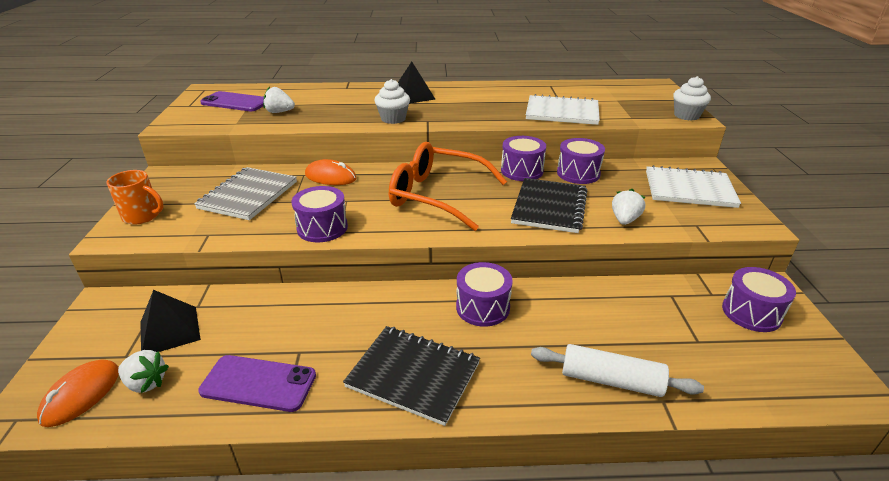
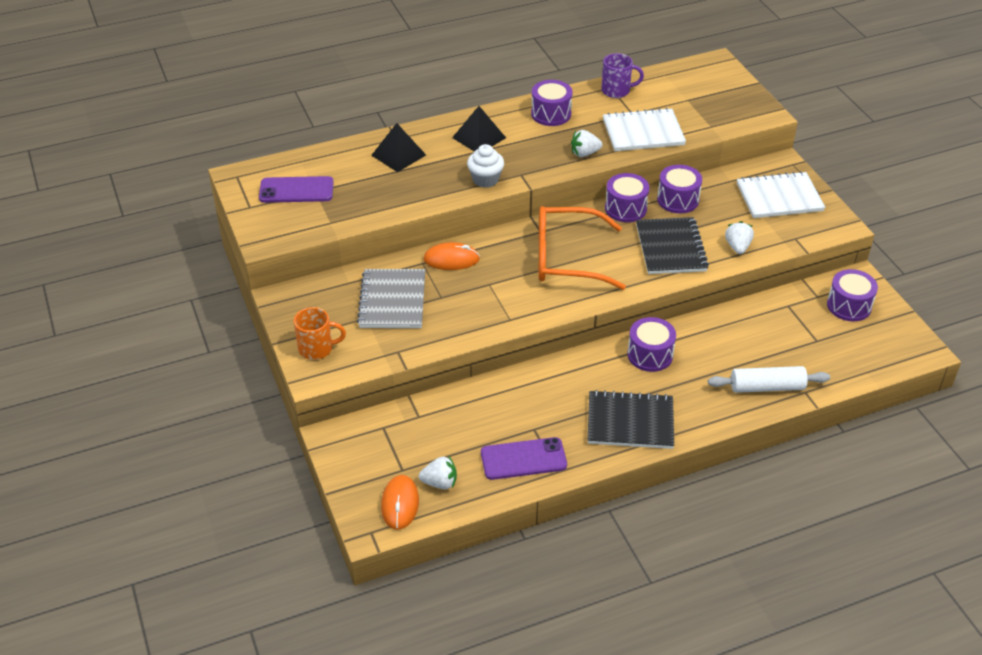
camera: 20 degrees left, 10 degrees up
black pyramid [140,290,201,352] -> black pyramid moved to [371,123,426,172]
white strawberry [263,86,295,113] -> white strawberry moved to [571,130,602,157]
purple drum [292,186,348,242] -> purple drum moved to [531,80,573,126]
white cupcake [673,76,711,121] -> none
none -> purple mug [601,53,644,98]

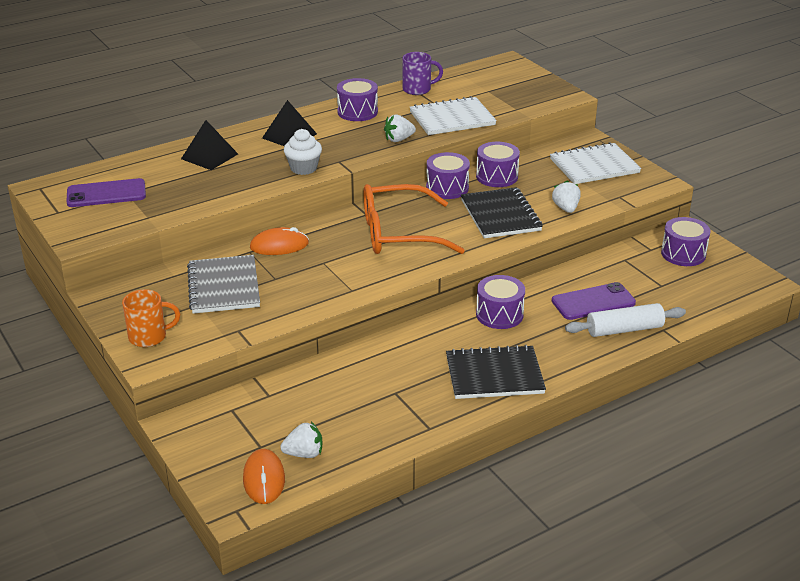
camera: 10 degrees left, 10 degrees down
purple phone [481,437,567,480] -> purple phone moved to [552,282,636,320]

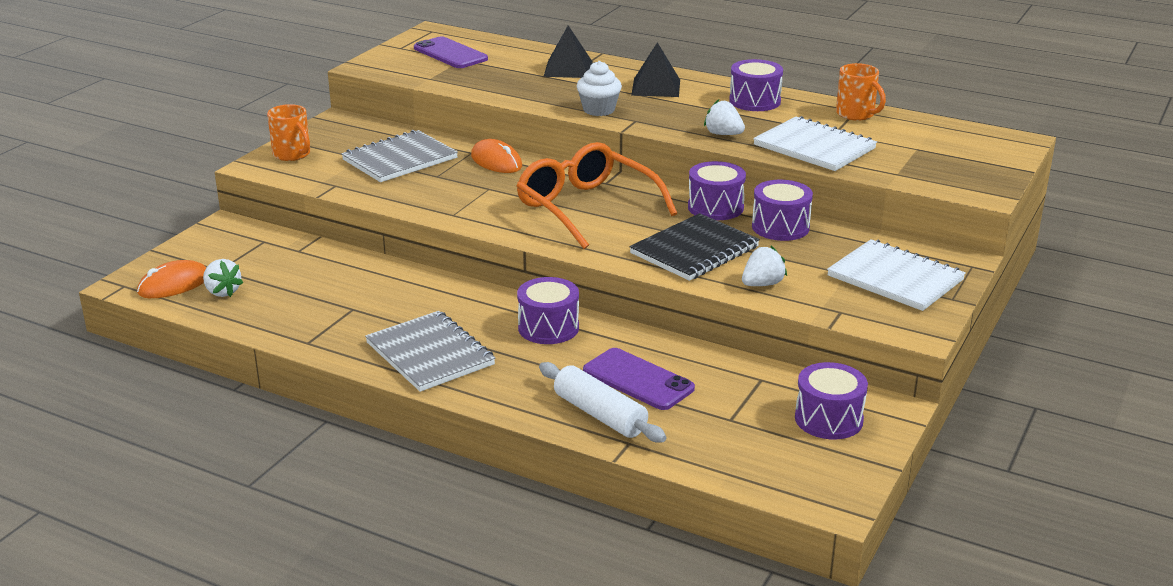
camera: 60 degrees right, 5 degrees down
purple mug [402,52,443,95] -> orange mug [836,63,886,121]
black notebook [446,345,546,399] -> grey notebook [365,311,495,392]

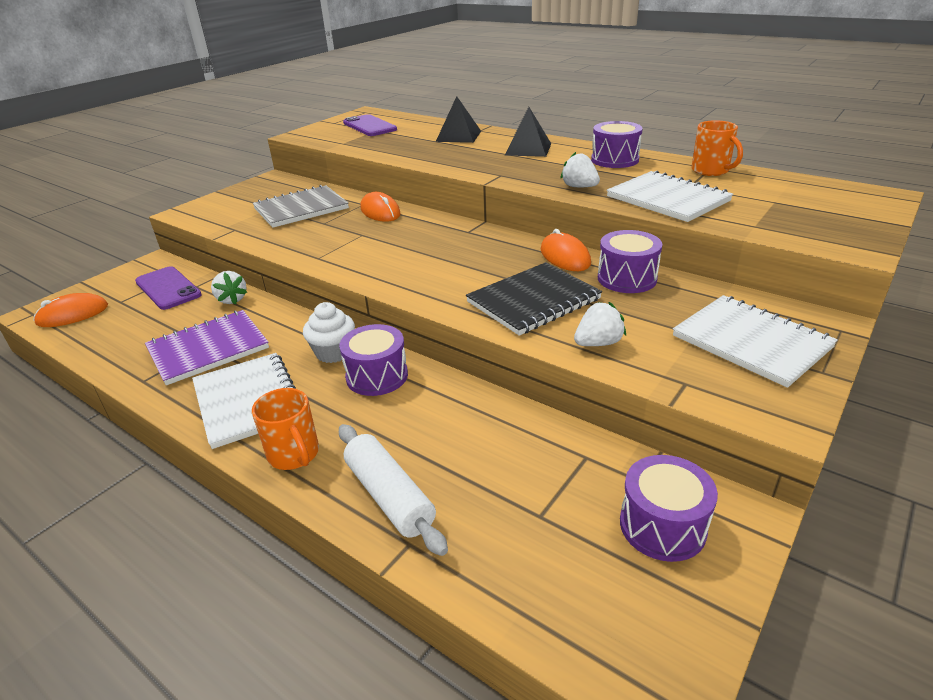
camera: 10 degrees right, 5 degrees up
white strawberry [203,259,243,297] -> white strawberry moved to [211,271,247,305]
orange mug [267,104,310,161] -> orange mug moved to [252,388,319,470]
grey notebook [365,311,495,392] -> white notebook [192,353,296,449]
orange glasses [516,142,677,249] -> none
white cupcake [577,61,622,116] -> white cupcake moved to [303,302,355,363]
purple phone [583,348,695,410] -> purple phone moved to [135,266,202,310]
purple drum [688,161,746,220] -> orange mouse [541,229,591,271]
none -> purple notebook [145,310,269,385]

